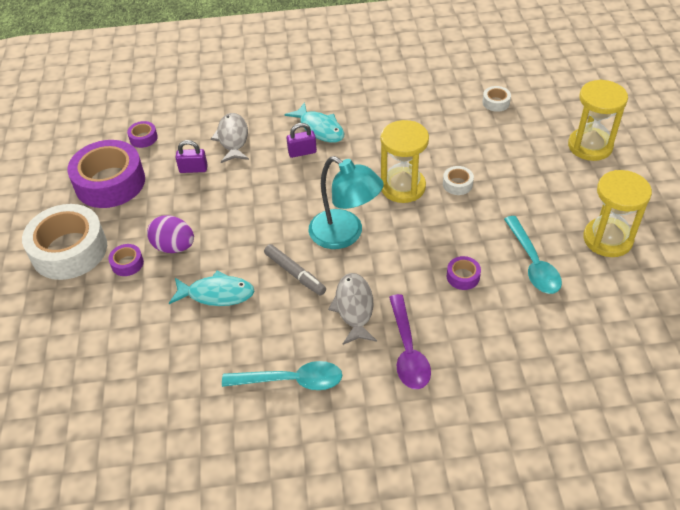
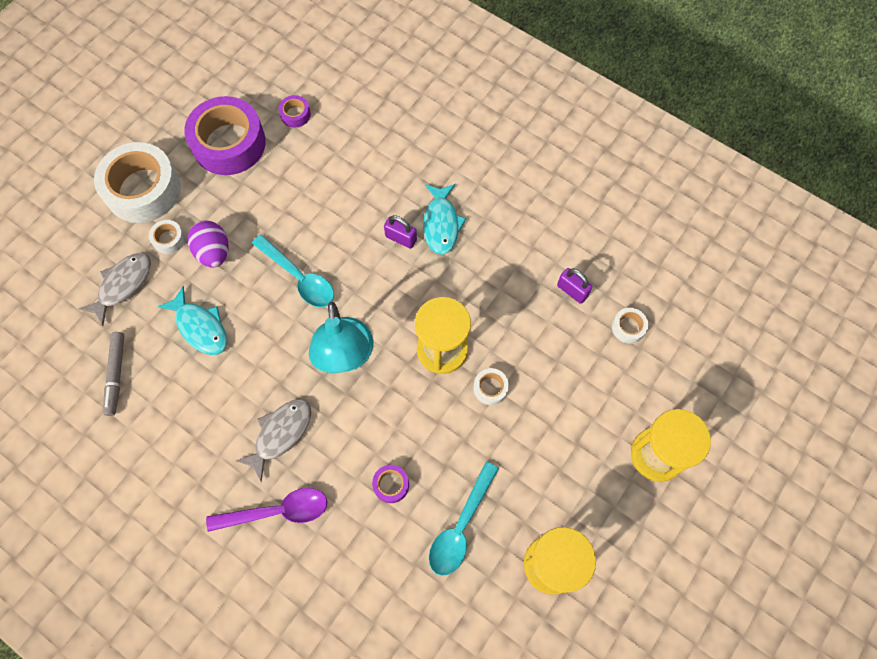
camera: 40 degrees right, 20 degrees up
purple tape [108,244,144,276] -> white tape [149,220,185,254]
purple padlock [175,140,208,173] -> purple padlock moved to [557,268,592,304]
grey fish [211,113,249,163] -> grey fish moved to [78,253,151,326]
turquoise spoon [222,361,342,390] -> turquoise spoon moved to [252,235,334,307]
grey marker [264,244,326,296] -> grey marker moved to [103,332,125,416]
purple spoon [389,294,431,389] -> purple spoon turned 135 degrees counterclockwise [206,488,327,532]

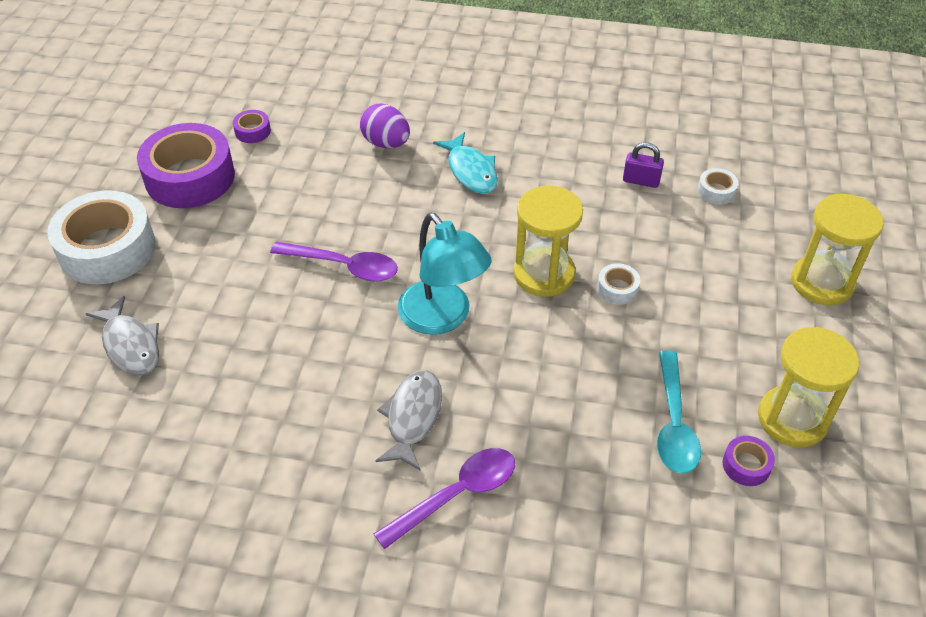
camera: 25 degrees left, 20 degrees down
grey fish [78,253,151,326] -> grey fish turned 135 degrees clockwise [86,296,159,376]
grey marker [103,332,125,416] -> none
white tape [149,220,185,254] -> none
turquoise fish [157,286,227,355] -> none
purple egg [188,221,229,268] -> purple egg moved to [360,103,410,148]
turquoise spoon [252,235,334,307] -> purple spoon [270,242,398,282]
purple tape [372,465,409,503] -> purple tape moved to [723,436,775,486]
purple padlock [384,215,417,249] -> none

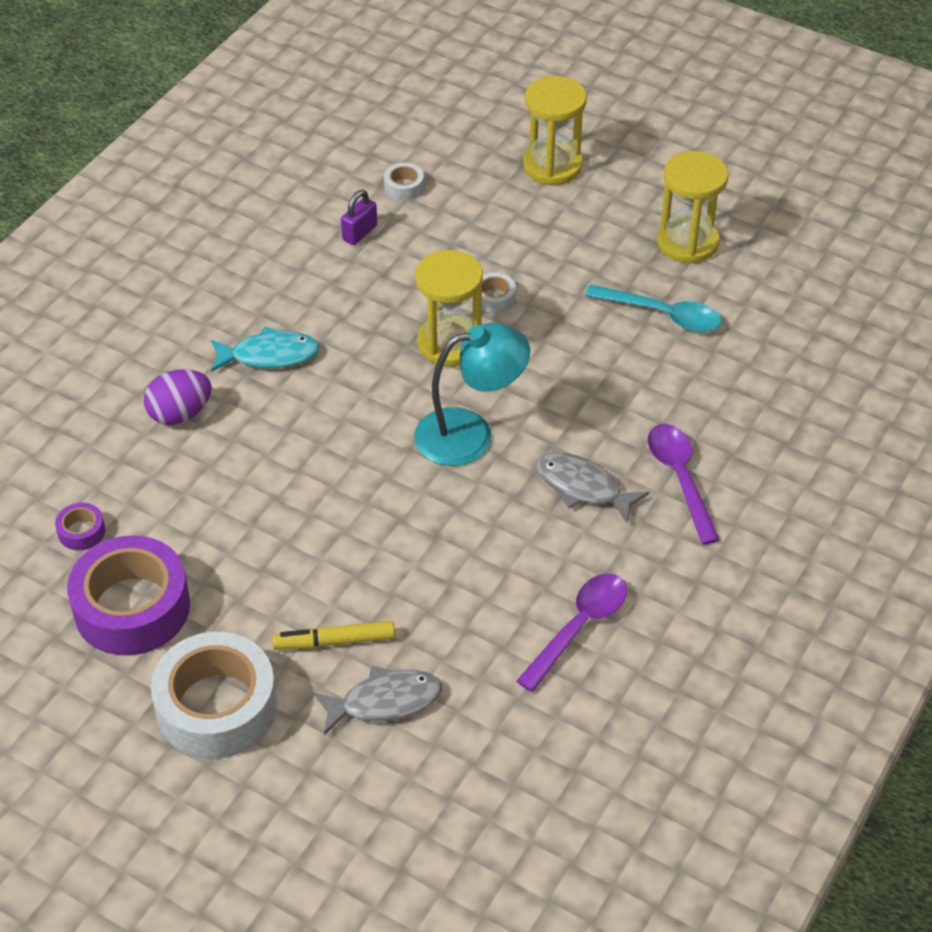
camera: 70 degrees left, 0 degrees up
purple spoon [270,242,398,282] -> purple spoon moved to [516,574,627,692]
purple tape [723,436,775,486] -> none
none -> yellow marker [272,621,395,650]

